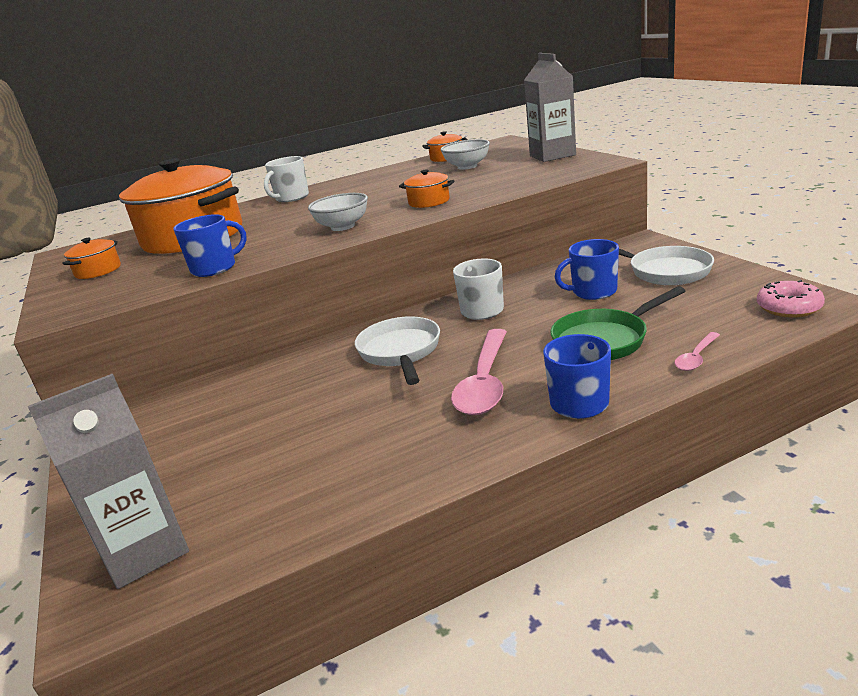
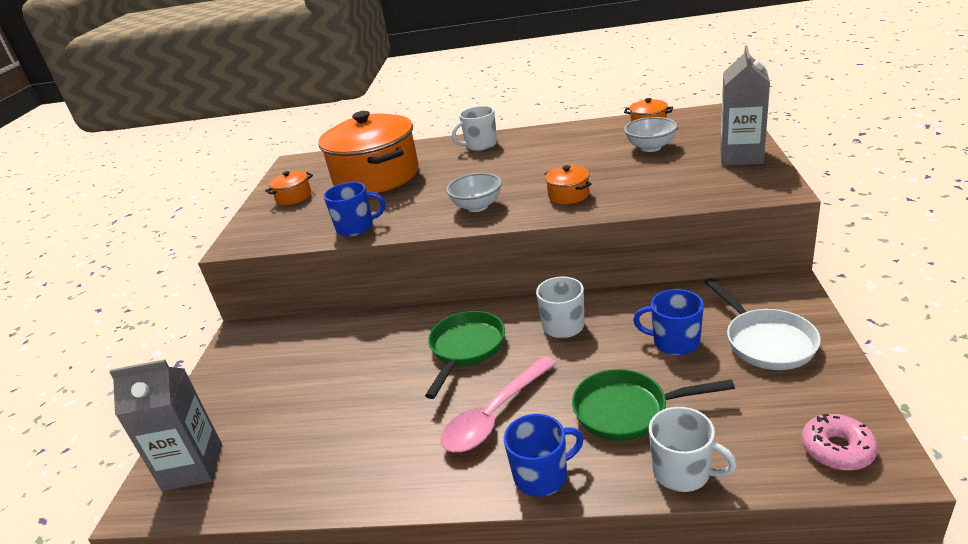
camera: 30 degrees right, 5 degrees up
white pan [355,316,440,385] -> green pan [425,311,505,399]
pink spoon [675,332,720,371] -> white mug [649,407,737,492]

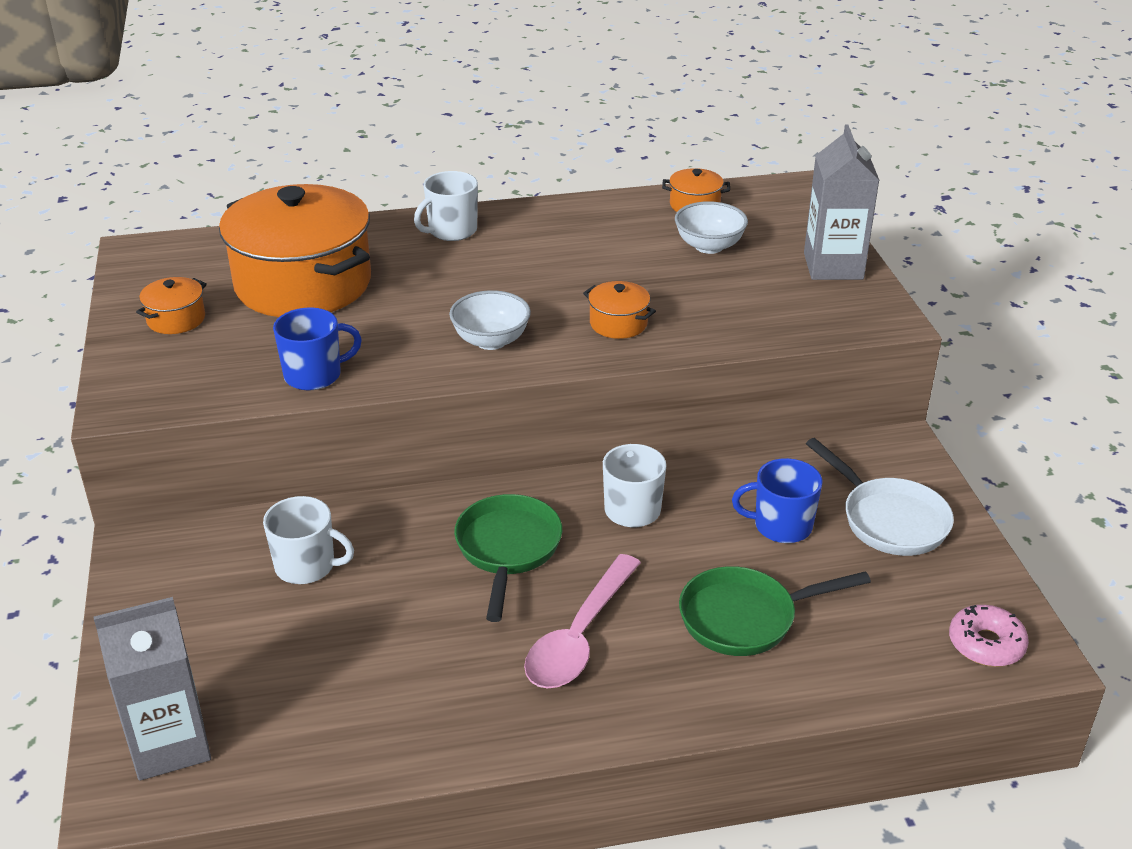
camera: 20 degrees left, 5 degrees up
blue mug [504,414,584,497] -> none
white mug [649,407,737,492] -> white mug moved to [263,496,354,584]

